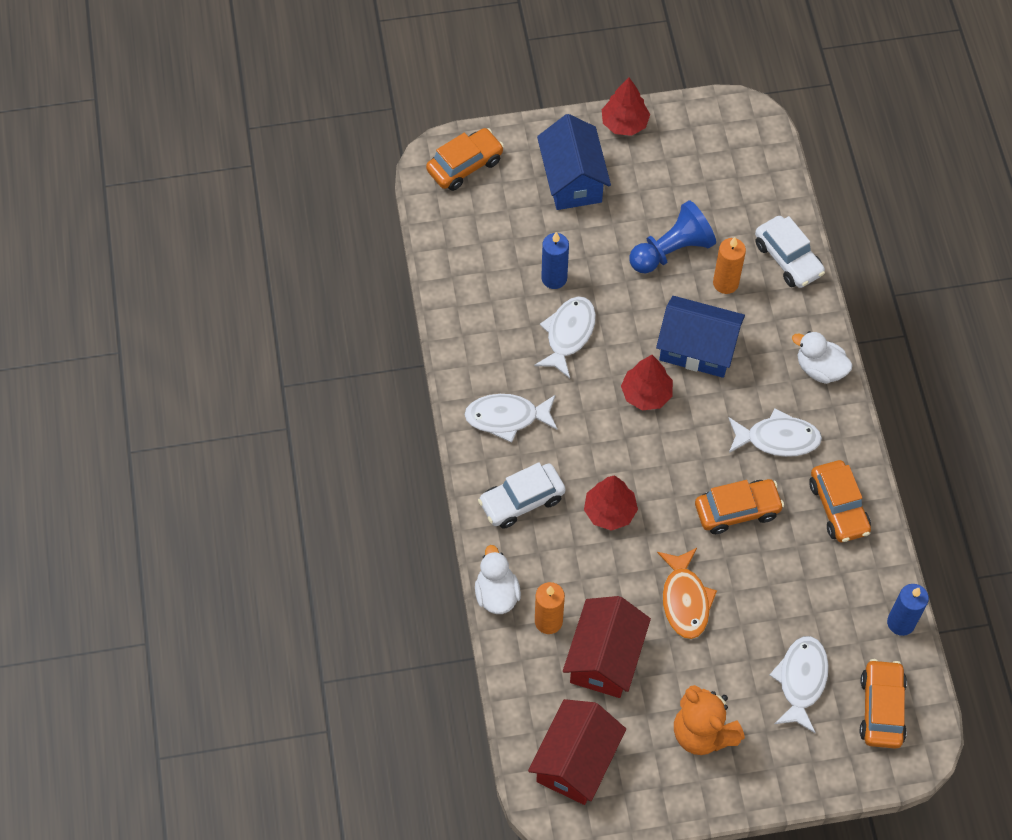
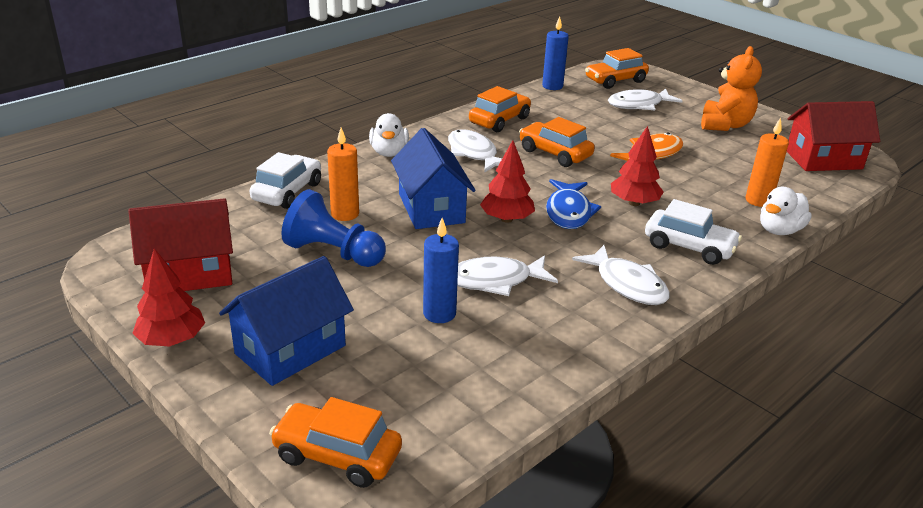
camera: 125 degrees left, 30 degrees down
red house [563,596,651,698] -> red house moved to [128,198,233,291]
none -> blue fish [546,179,601,229]

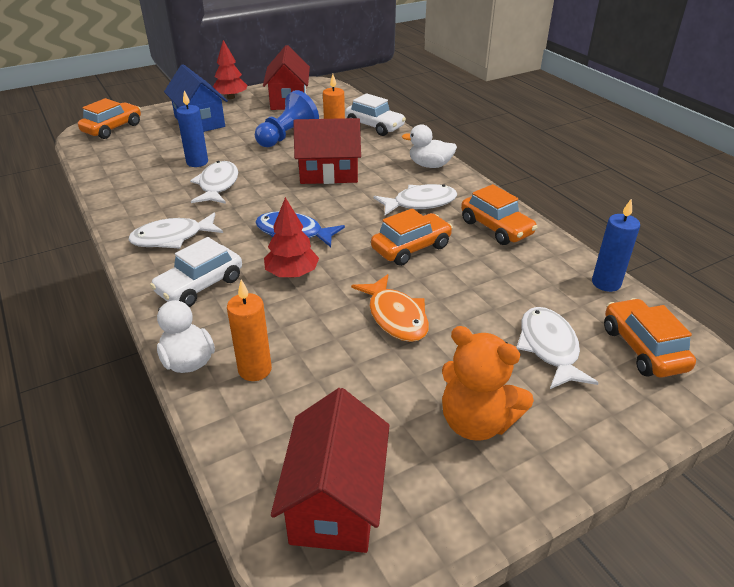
camera: 105 degrees right, 5 degrees up
blue house [391,128,475,229] -> red house [293,118,361,184]
red tree [480,140,535,223] -> none

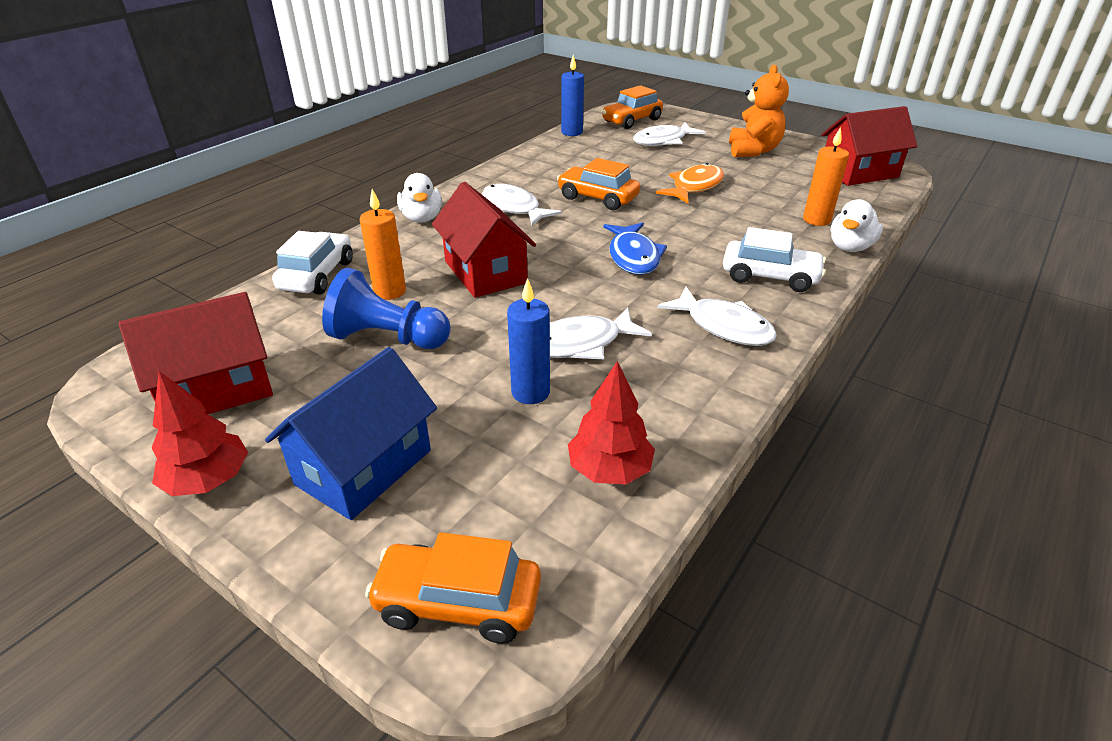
camera: 115 degrees left, 0 degrees up
red tree [264,197,319,278] -> red tree moved to [568,361,655,485]
orange car [461,184,538,245] -> none

